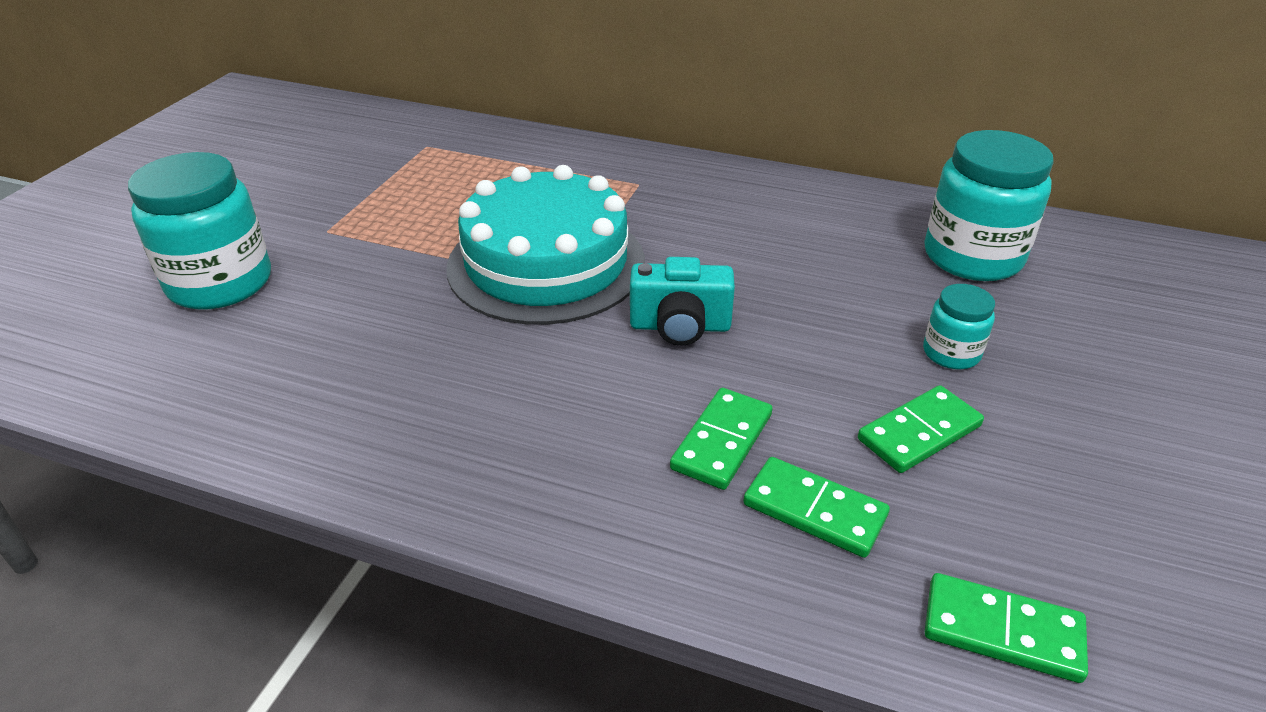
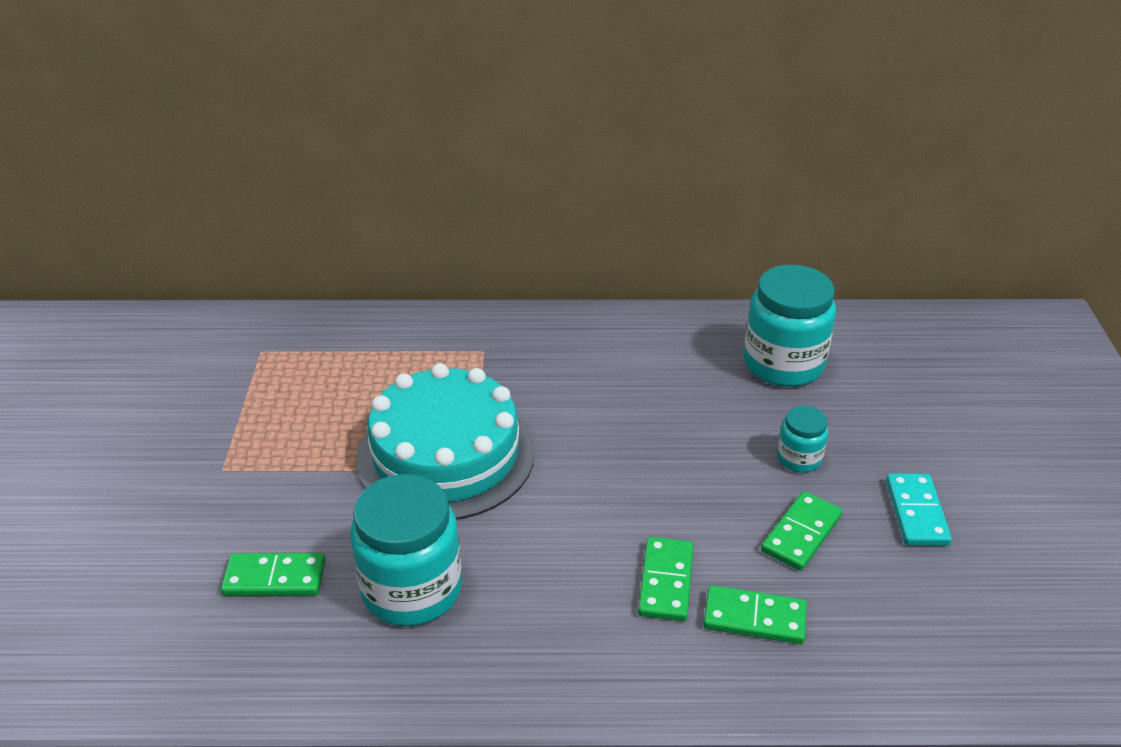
camera: 20 degrees left, 0 degrees up
turquoise jar [128,152,271,310] -> turquoise jar moved to [350,474,462,626]
turquoise camera [630,257,735,346] -> none
green domino [925,573,1088,683] -> green domino moved to [221,553,325,596]
none -> turquoise domino [886,473,952,546]

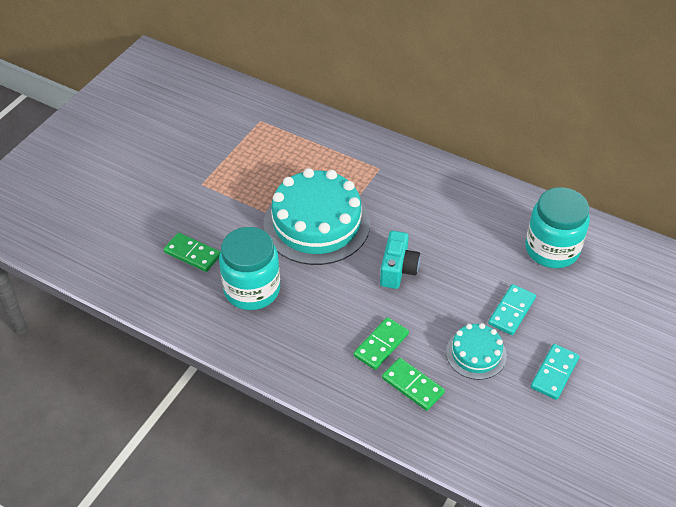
camera: 30 degrees right, 10 degrees up
green domino [761,491,843,571] -> turquoise cake [446,323,507,380]
turquoise jar [777,406,828,473] -> turquoise domino [488,284,536,335]
none -> turquoise camera [380,231,420,289]

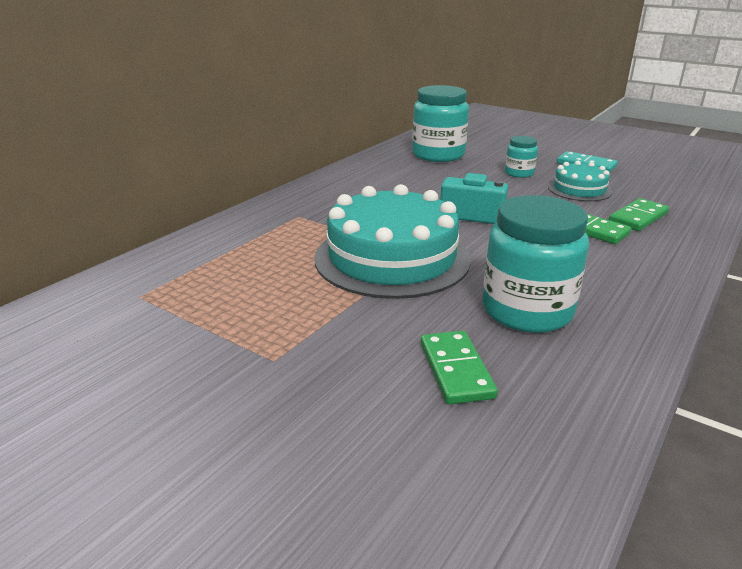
camera: 85 degrees left, 20 degrees down
green domino [164,233,220,272] -> green domino turned 45 degrees counterclockwise [421,331,498,404]
turquoise domino [488,284,536,335] -> turquoise jar [505,136,538,178]

